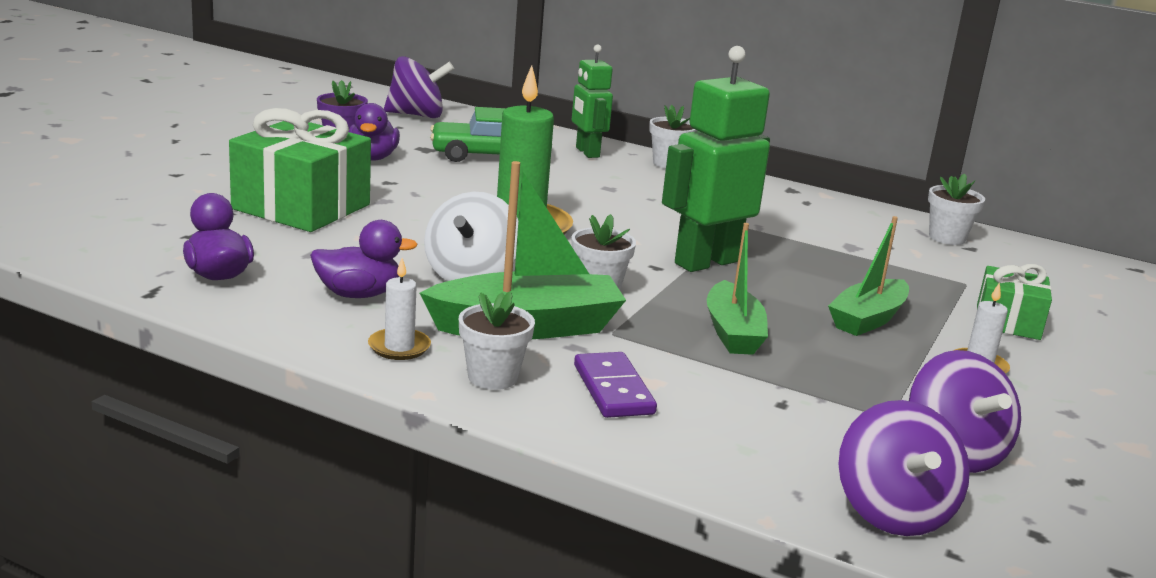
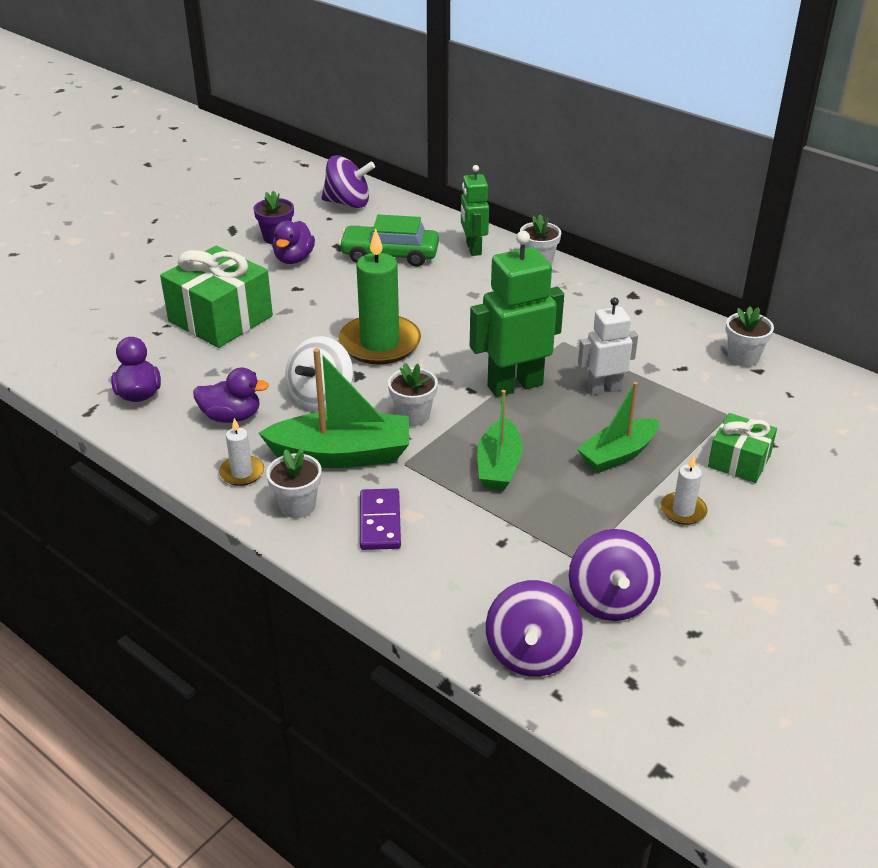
camera: 15 degrees right, 15 degrees up
none -> white robot [578,297,638,395]

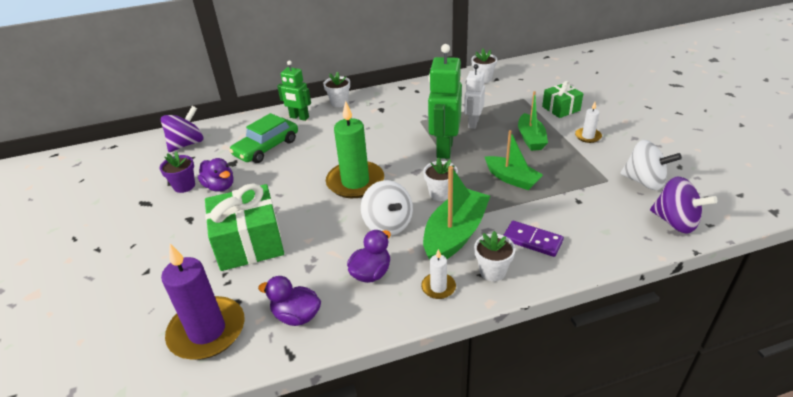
camera: 55 degrees left, 0 degrees up
purple spinning top [569,529,661,621] -> white spinning top [620,140,682,190]
none -> purple candle [161,244,245,360]

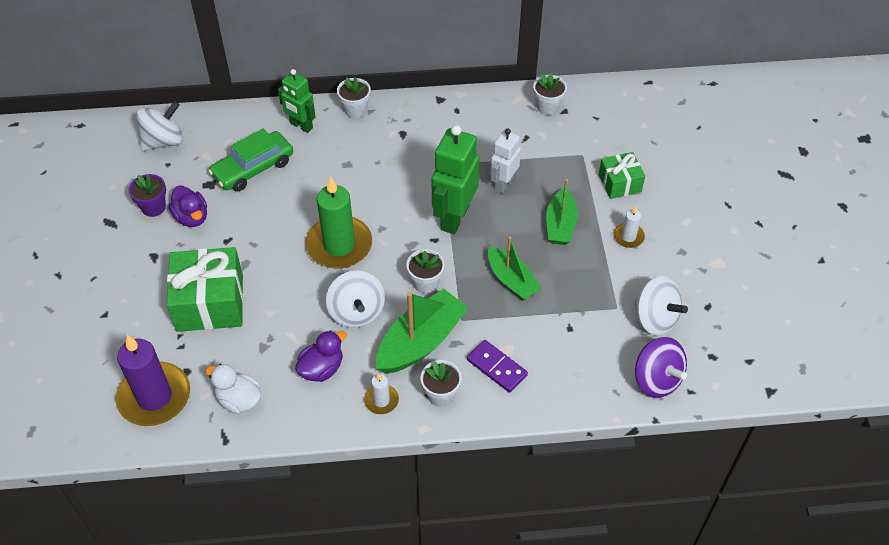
camera: 10 degrees right, 15 degrees up
purple spinning top [161,106,203,152] -> white spinning top [136,101,183,151]
purple duck [258,276,321,326] -> white duck [205,364,261,414]

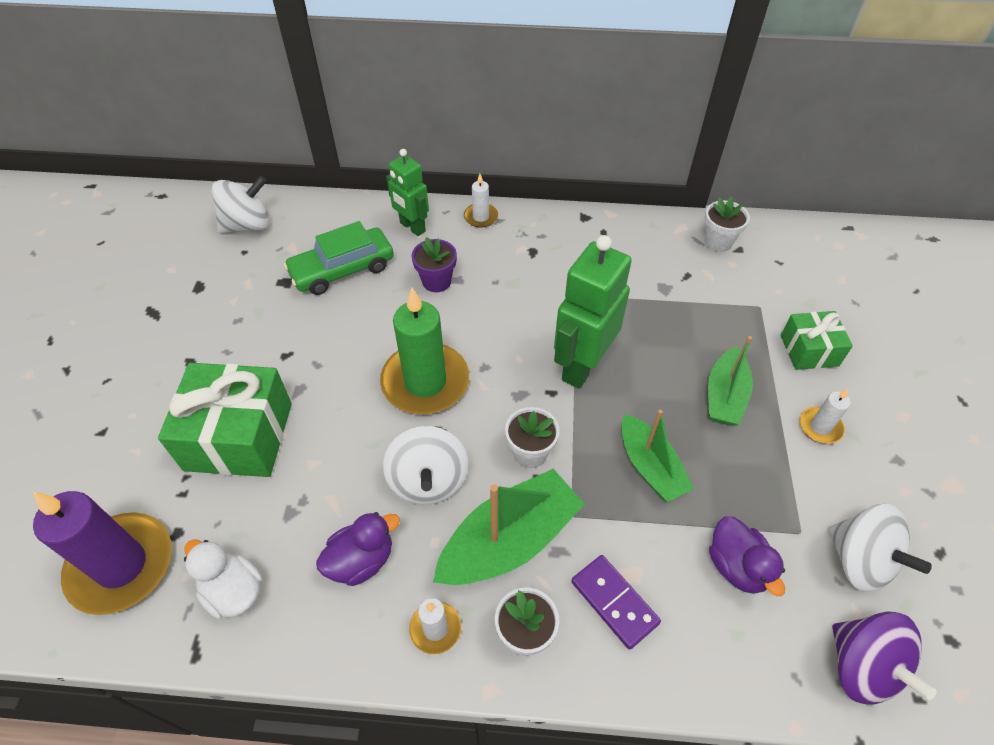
camera: 10 degrees right, 0 degrees up
purple flower pot [129,174,166,217] -> purple flower pot moved to [412,237,457,292]
purple duck [168,185,207,227] -> purple duck moved to [709,517,785,596]
white flower pot [337,77,371,118] -> white candle [464,174,498,228]
white robot [490,129,521,194] -> none

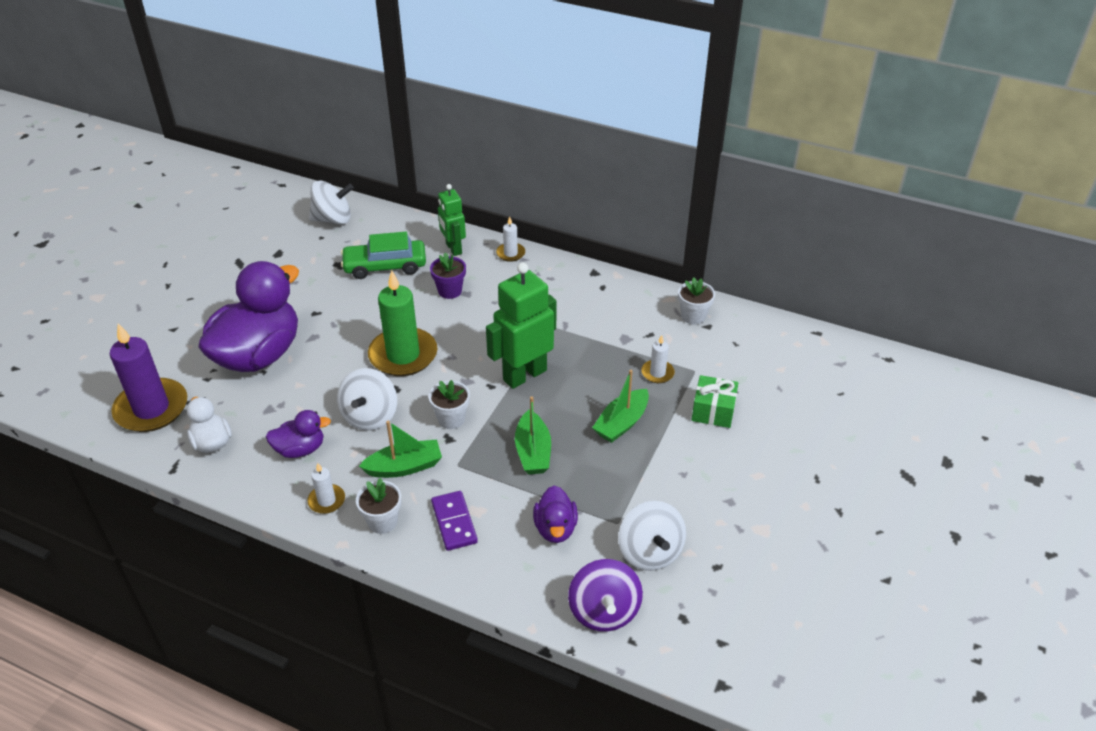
camera: 20 degrees right, 10 degrees down
green gift [158,363,292,477] -> purple duck [198,261,299,372]
green boat [433,469,585,585] -> green boat [359,420,442,478], size x0.66
white candle [800,389,851,444] -> white candle moved to [641,335,675,383]

